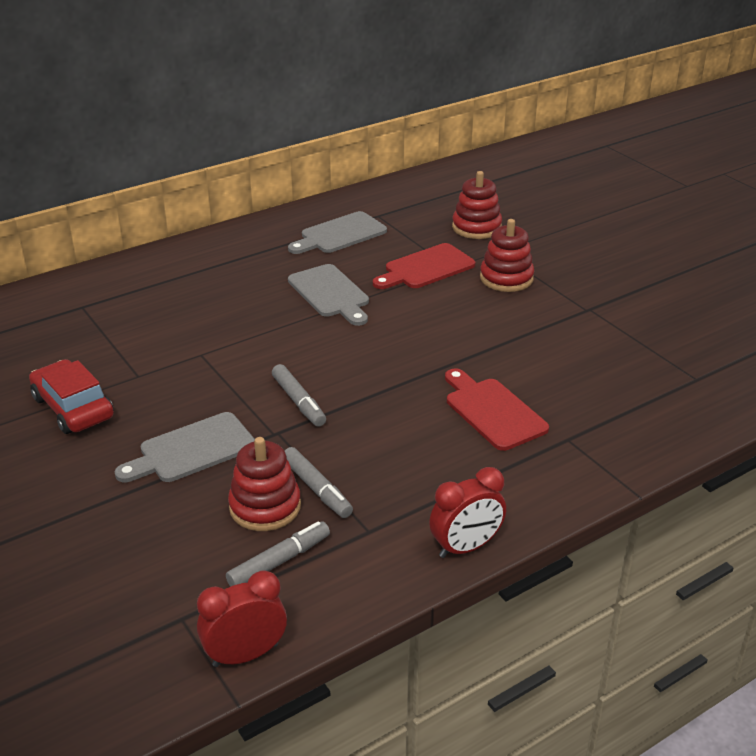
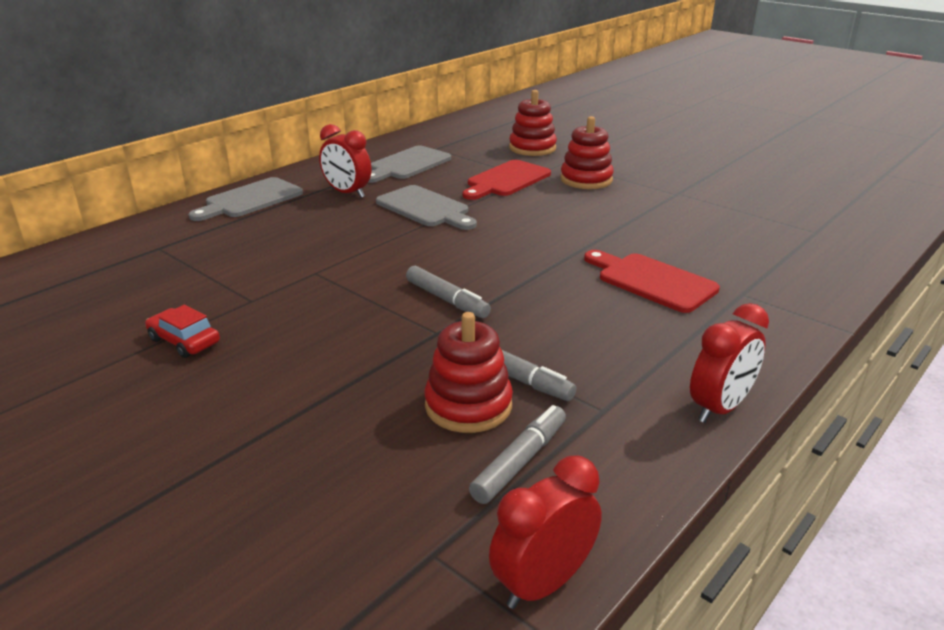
camera: 15 degrees left, 5 degrees down
red car [29,359,114,434] -> red car [145,305,220,358], size x0.63
grey cutting board [115,412,255,482] -> grey cutting board moved to [189,177,303,221]
none -> red clock [319,124,371,198]

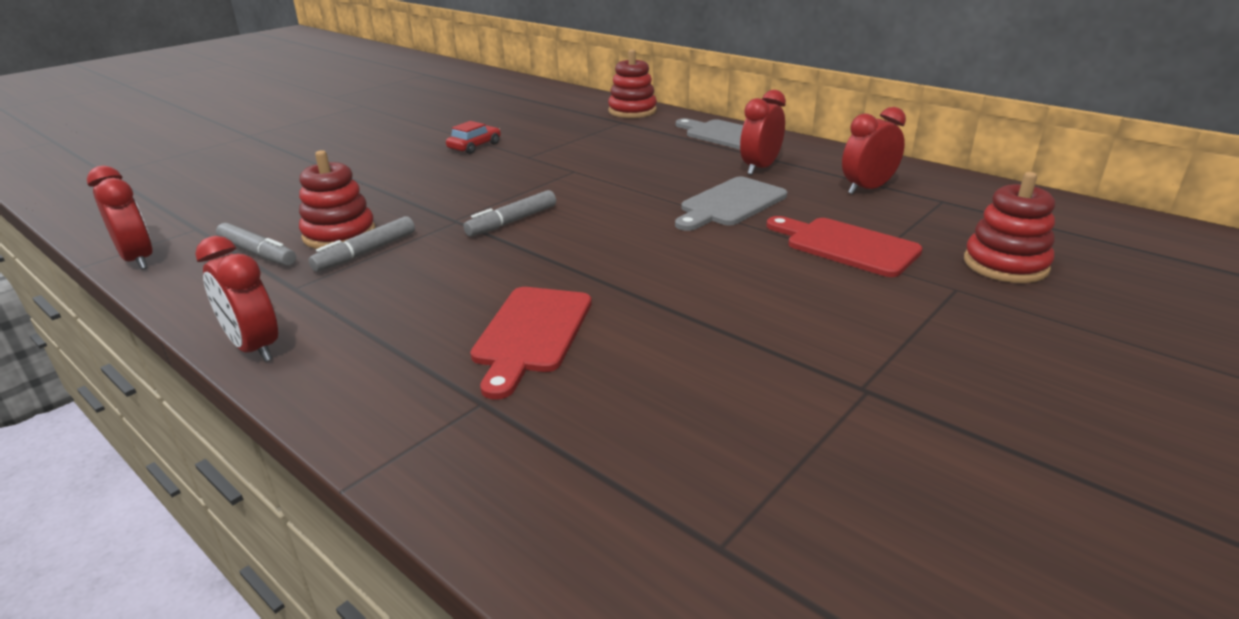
camera: 90 degrees right, 0 degrees up
grey cutting board [368,146,451,183] -> red clock [842,107,906,194]
red stacking toy [560,116,614,189] -> red stacking toy moved to [608,49,657,118]
red cutting board [584,250,720,313] -> red cutting board turned 150 degrees clockwise [470,287,592,399]

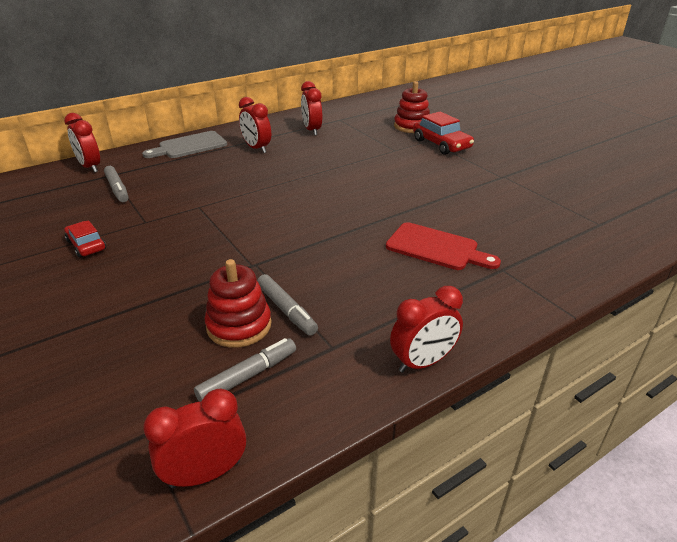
camera: 75 degrees left, 5 degrees up
grey marker [464,190,556,236] -> grey marker moved to [104,166,129,202]
red stacking toy [608,49,657,118] -> red clock [64,113,100,173]
grey cutting board [675,177,787,231] -> none
red cutting board [766,216,923,277] -> none
none -> red car [413,111,474,155]

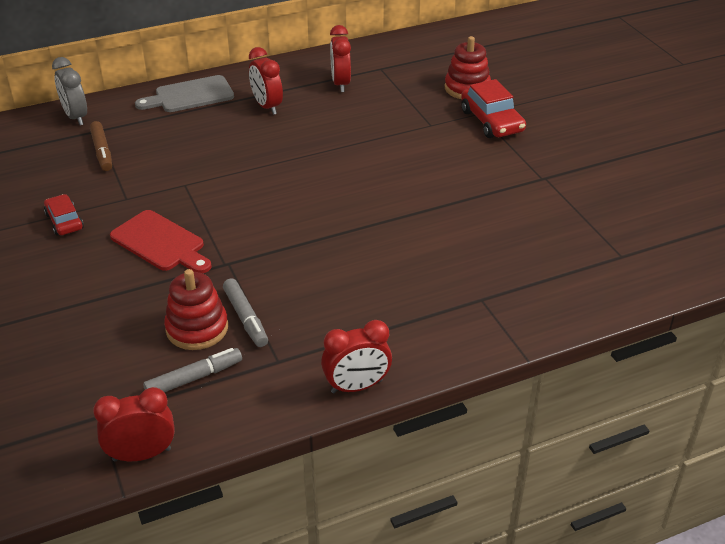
camera: 10 degrees right, 5 degrees up
red clock [64,113,100,173] -> grey clock [52,57,87,125]
grey marker [104,166,129,202] -> brown marker [90,121,112,171]
red cutting board [386,222,501,270] -> red cutting board moved to [110,210,212,273]

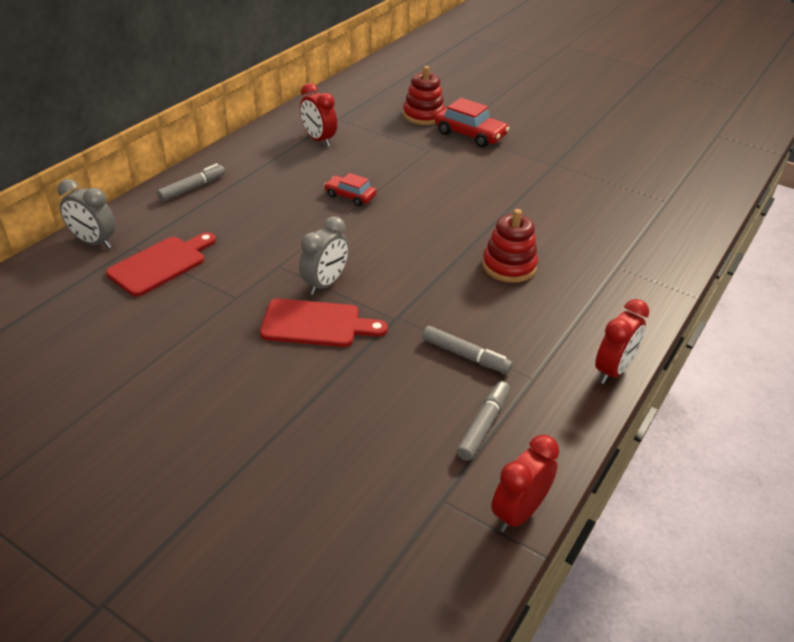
camera: 35 degrees left, 0 degrees up
red car [44,194,84,236] -> red car moved to [324,173,377,206]
brown marker [90,121,112,171] -> red cutting board [106,232,216,297]
grey cutting board [135,75,234,112] -> grey marker [157,163,225,202]
red stacking toy [164,269,228,350] -> red stacking toy moved to [482,209,538,283]
red clock [249,47,283,115] -> none
none -> grey clock [299,216,349,295]

